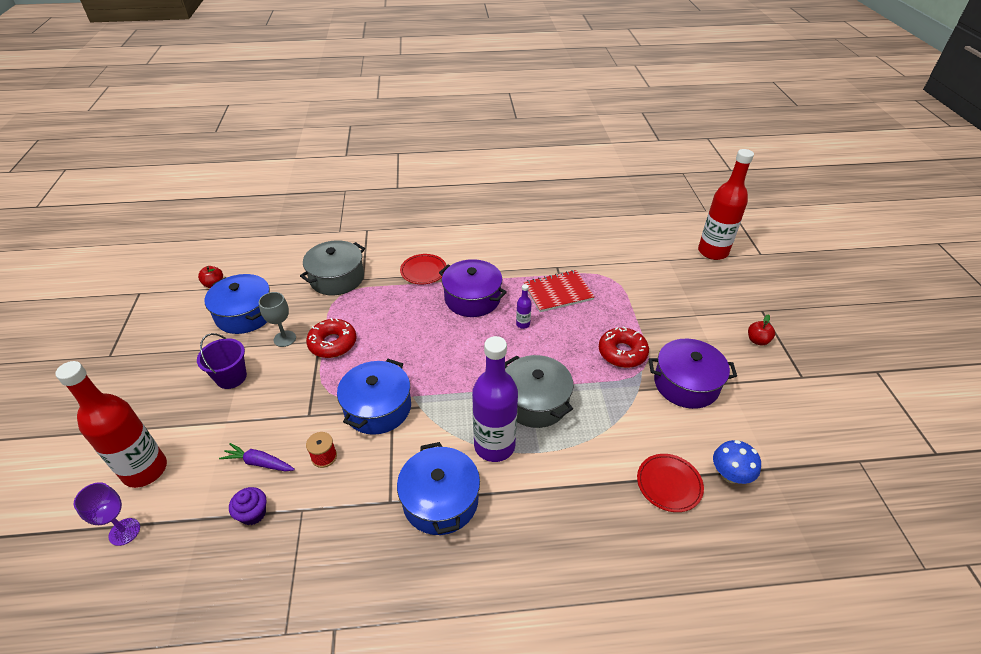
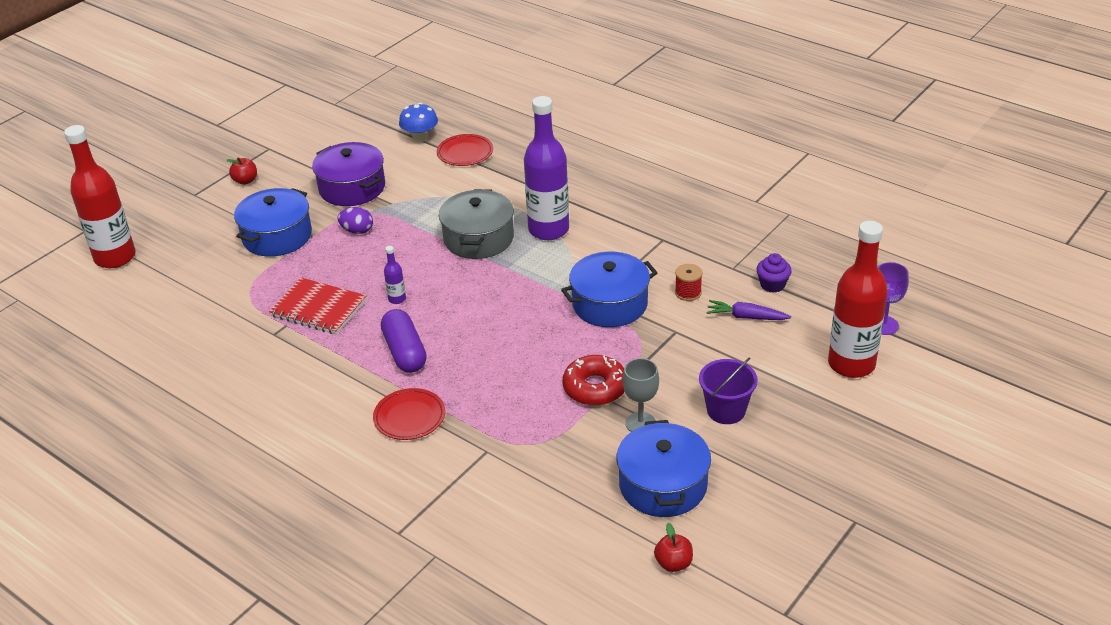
camera: 135 degrees left, 5 degrees down
purple carrot [219,443,295,472] -> purple carrot turned 135 degrees clockwise [706,300,791,320]
grey pot [300,240,365,295] -> none
blue pot [397,442,480,535] -> blue pot moved to [234,188,312,257]
purple pot [439,259,507,317] -> purple capsule [381,309,427,373]
red donut [599,327,649,368] -> purple egg [338,207,373,234]

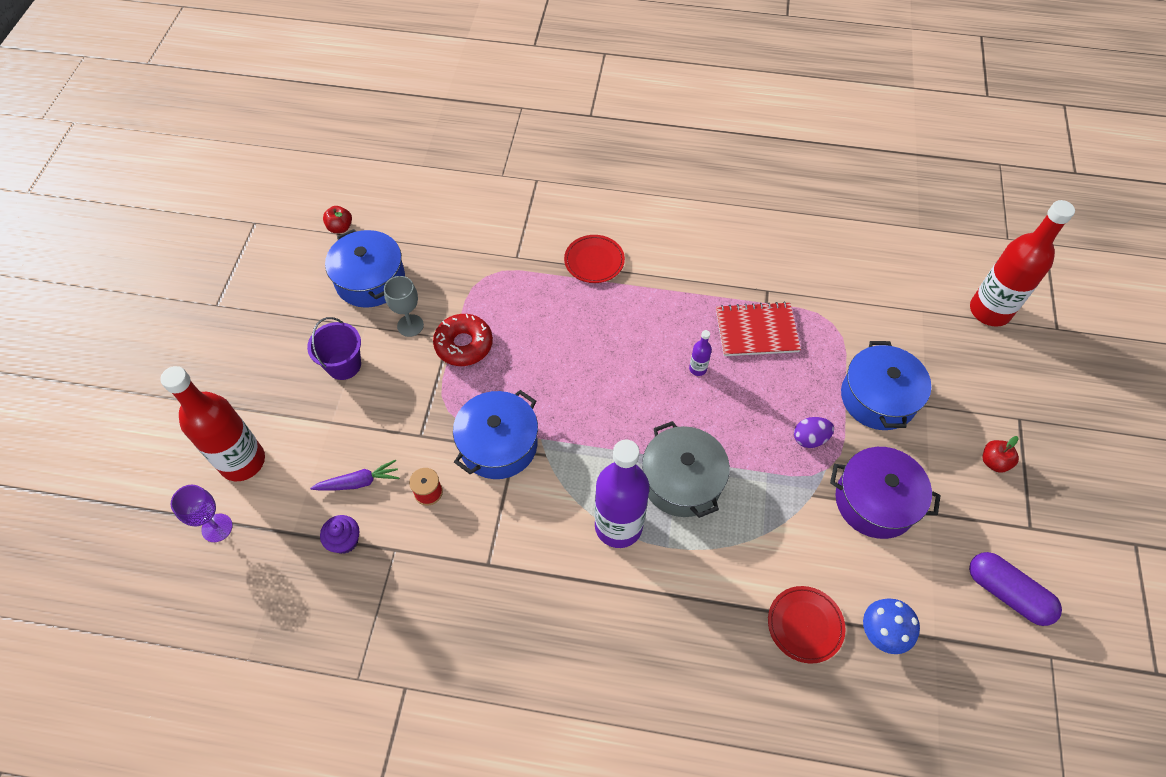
camera: 150 degrees right, 20 degrees up
purple capsule [381,309,427,373] -> purple capsule moved to [969,552,1062,626]

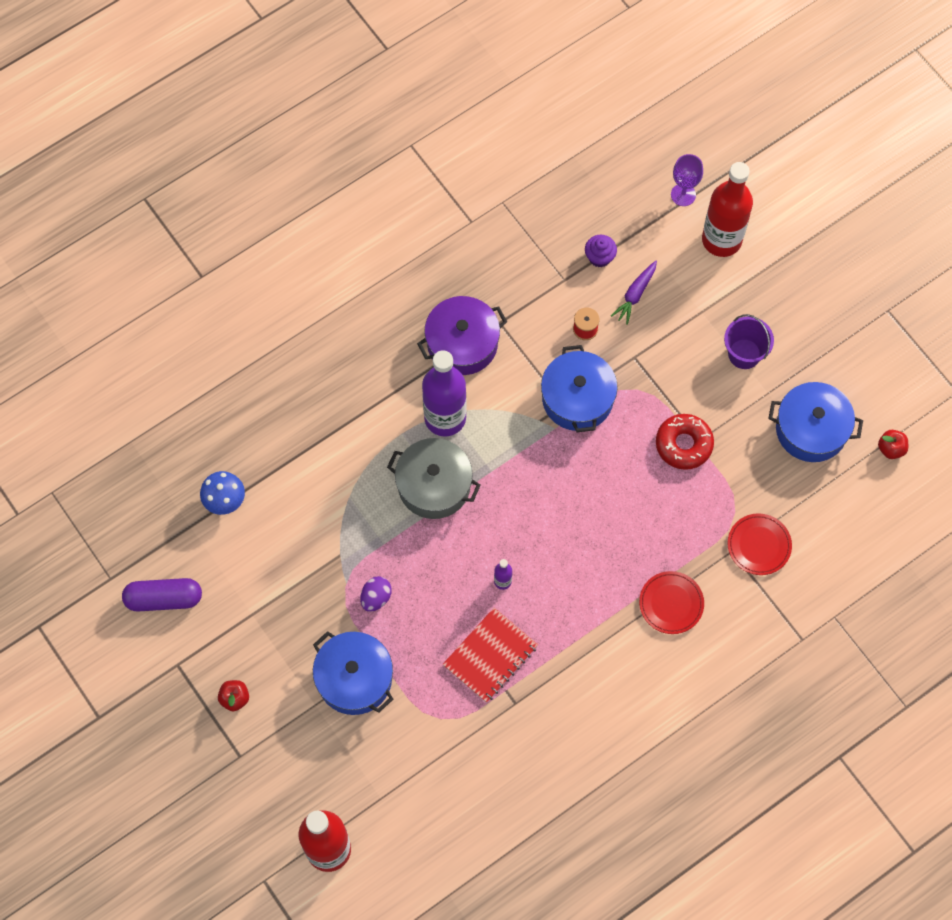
camera: 135 degrees right, 10 degrees up
grey goblet [384,276,424,337] -> none
red plate [768,586,846,664] -> red plate moved to [728,513,792,575]
purple pot [830,447,941,539] -> purple pot moved to [417,296,507,375]

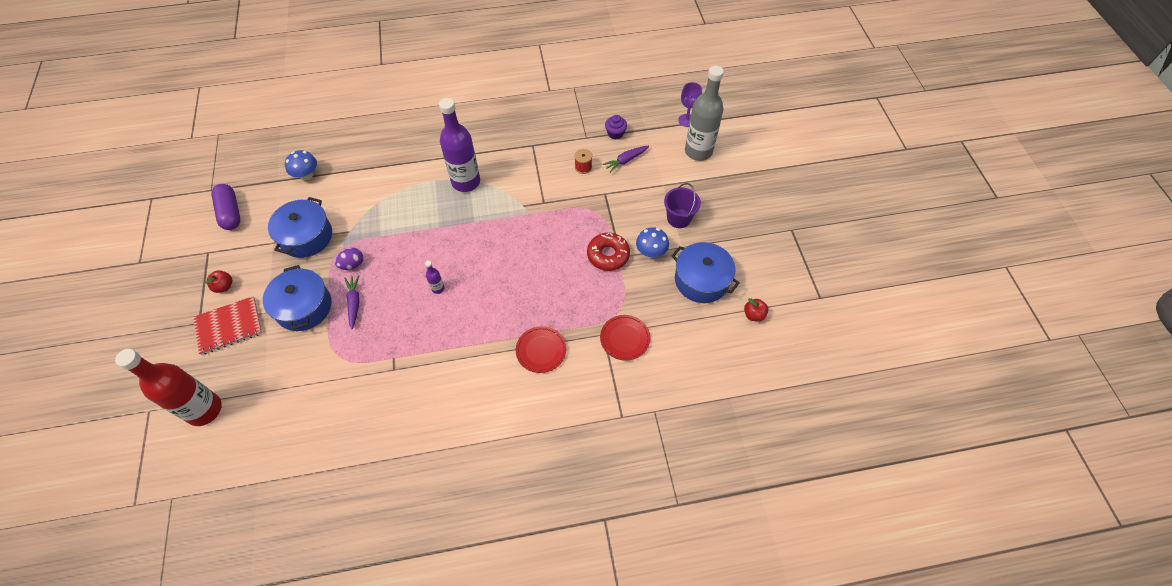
camera: 25 degrees right, 10 degrees down
purple capsule [122,578,202,612] -> purple capsule turned 45 degrees clockwise [212,184,240,230]
grey pot [387,438,481,519] -> none
purple pot [417,296,507,375] -> none
red notebook [442,608,538,703] -> red notebook moved to [193,296,262,355]
blue pot [541,345,618,432] -> blue pot moved to [268,197,332,258]
red bottle [702,162,753,257] -> grey bottle [685,66,724,161]
none -> purple carrot [344,275,360,329]
none -> blue mushroom [636,227,669,258]

